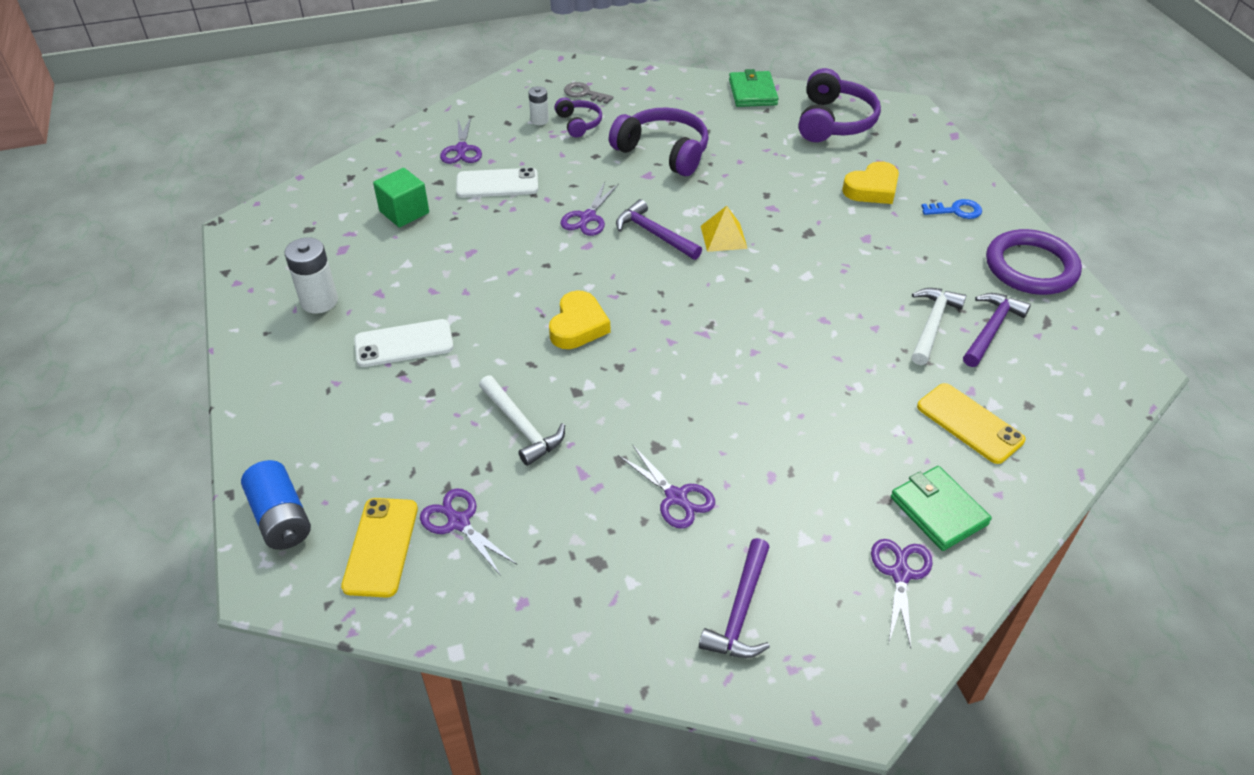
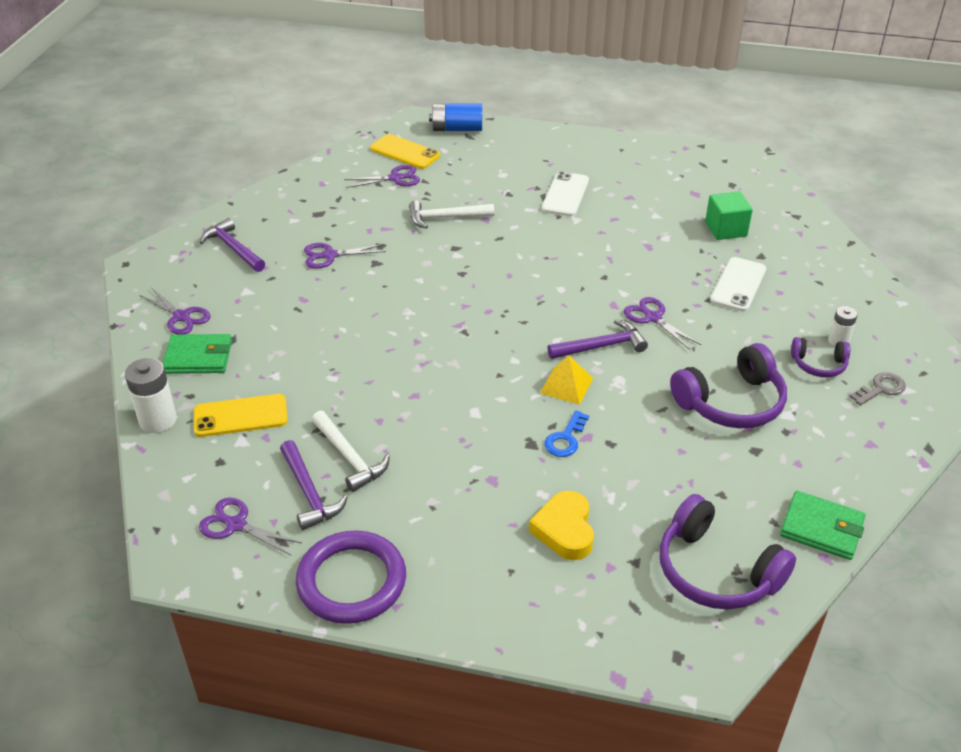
camera: 120 degrees right, 5 degrees down
white battery [285,237,338,314] -> white battery moved to [125,358,177,433]
purple scissors [440,117,482,164] -> purple scissors moved to [199,498,302,555]
yellow heart [549,290,610,349] -> none
blue key [921,199,982,219] -> blue key moved to [544,410,589,457]

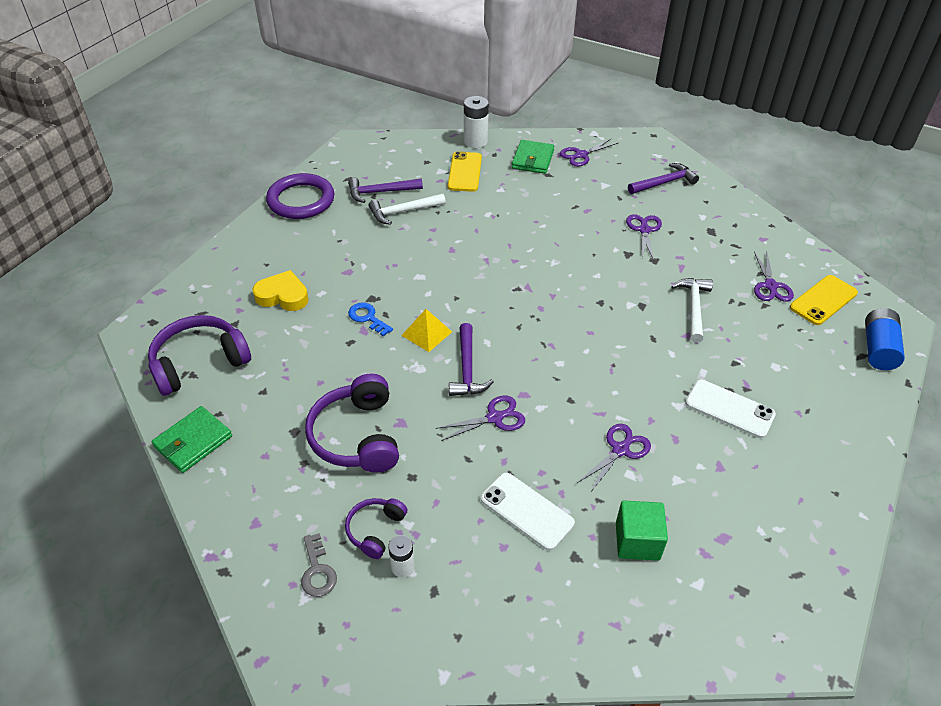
camera: 105 degrees right, 5 degrees up
purple scissors [199,498,302,555] -> purple scissors moved to [577,424,651,493]

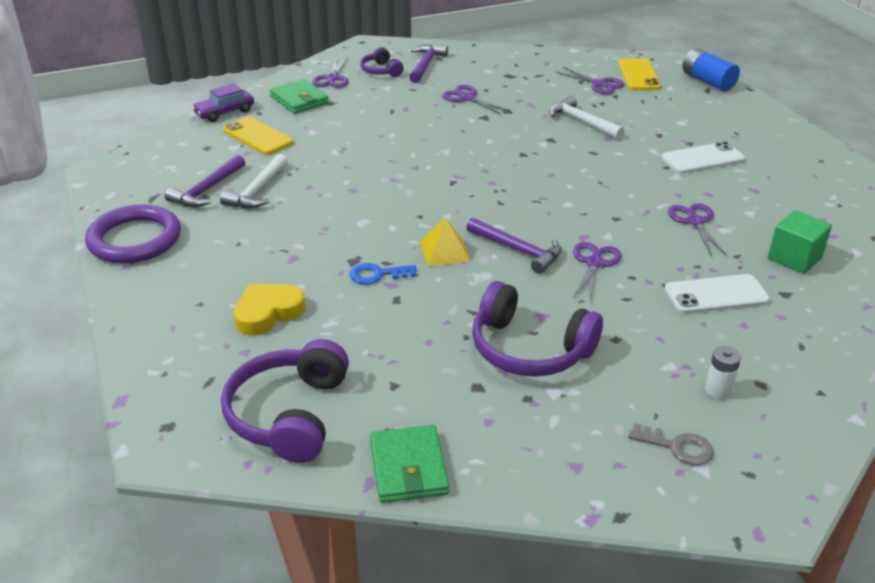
camera: 50 degrees left, 10 degrees down
purple headphones [345,498,408,559] -> purple headphones moved to [360,47,404,77]
white battery [464,96,489,148] -> purple car [192,83,254,122]

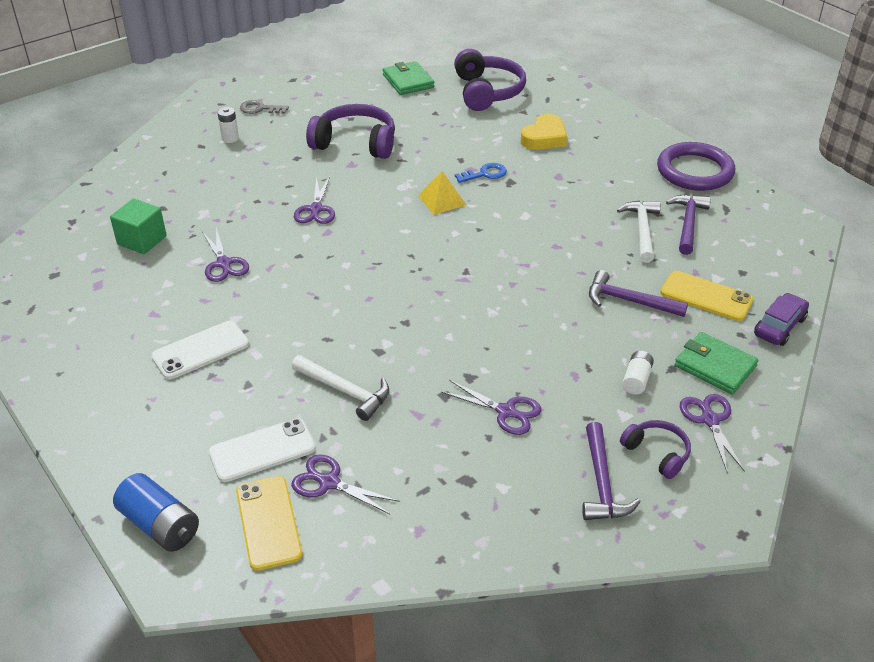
camera: 165 degrees right, 5 degrees up
purple hammer [466,218,561,274] -> purple hammer moved to [589,270,688,317]
white phone [664,274,770,314] -> white phone moved to [208,418,316,482]
none -> white battery [622,351,654,394]

